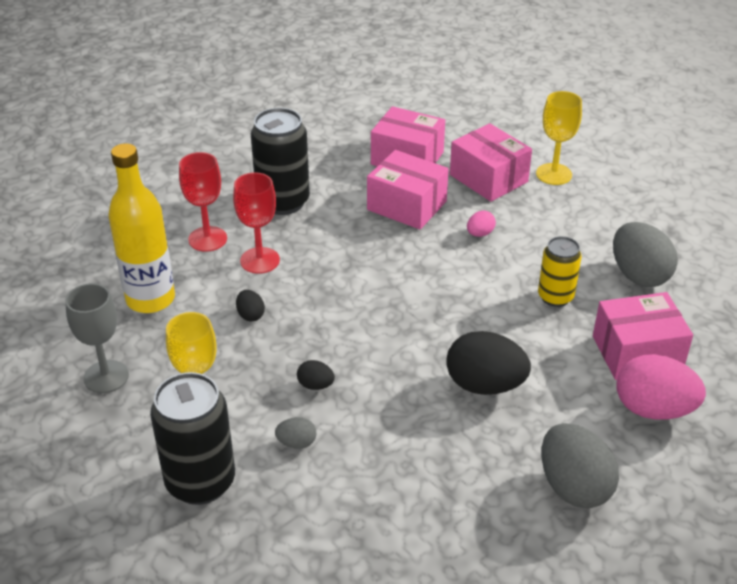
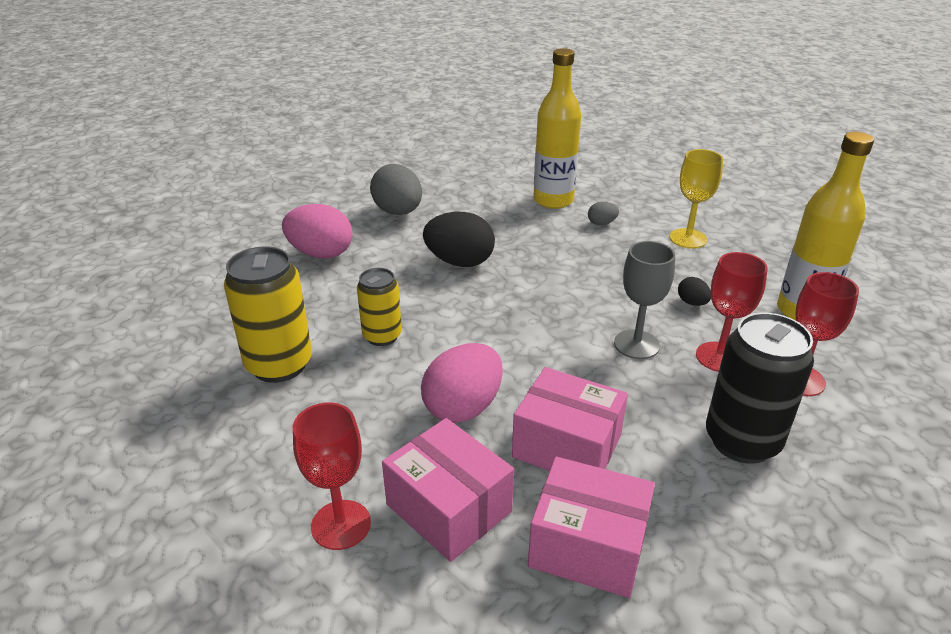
camera: 175 degrees right, 5 degrees down
grey goblet [65,283,129,393] -> grey goblet moved to [614,241,675,359]
black can [150,372,235,505] -> none
black egg [297,360,335,390] -> none
pink egg [467,211,496,237] -> pink egg [421,343,503,423], size x2.13
yellow goblet [536,91,582,185] -> red goblet [293,402,371,550]
pink box [593,292,693,380] -> none
grey egg [613,222,678,287] -> yellow can [224,246,312,383]
none -> yellow bottle [533,48,581,209]

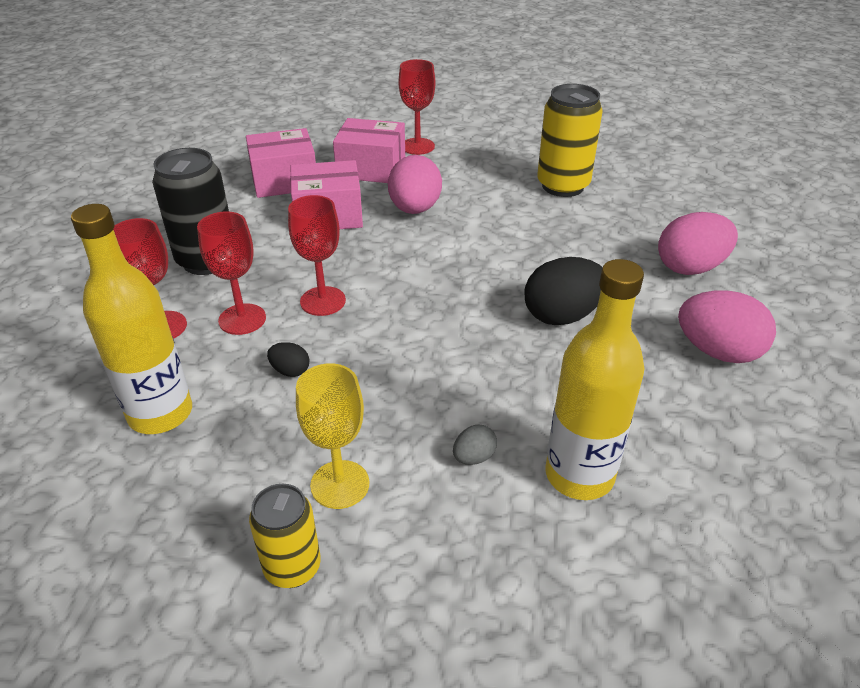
camera: 145 degrees right, 5 degrees up
yellow can [357,268,402,346] -> yellow can moved to [249,484,321,588]
grey egg [370,164,422,215] -> pink egg [678,290,776,363]
grey goblet [614,241,675,359] -> red goblet [288,195,346,316]

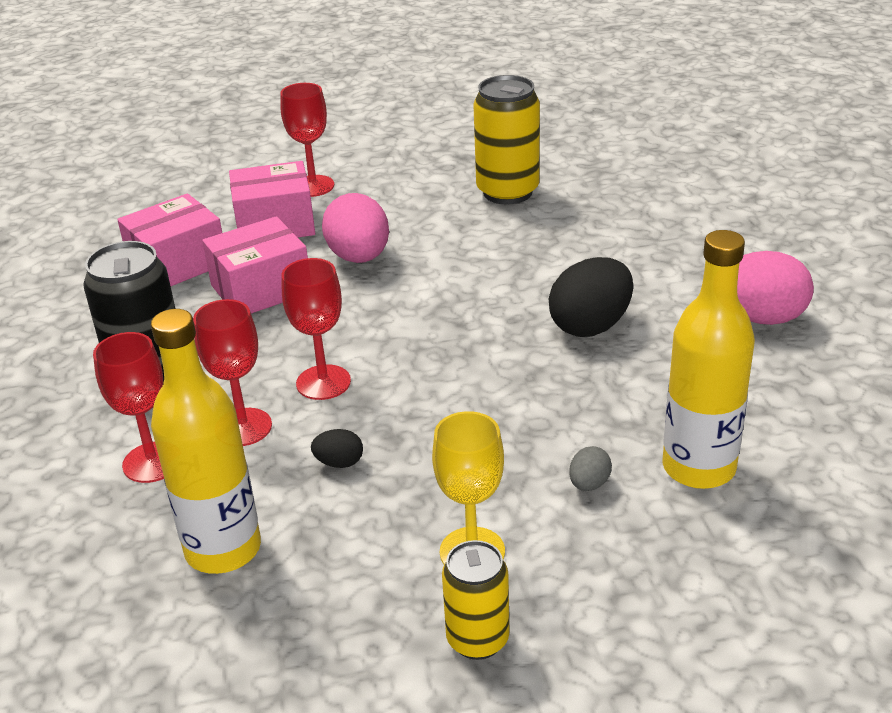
camera: 20 degrees left, 5 degrees down
pink egg [658,212,738,275] -> none

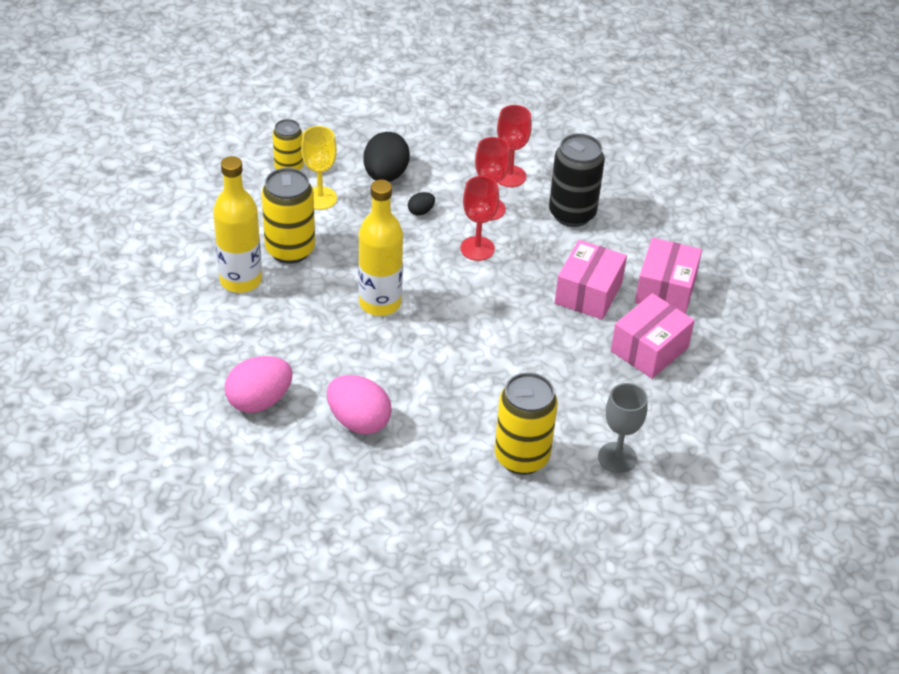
camera: 140 degrees right, 10 degrees up
yellow bottle [151,309,261,574] -> yellow bottle moved to [358,179,403,316]
red goblet [280,83,334,197] -> none
pink egg [322,193,389,263] -> pink egg moved to [327,375,392,434]
black egg [549,257,633,337] -> black egg moved to [363,132,410,182]
grey egg [569,446,612,491] -> yellow can [262,168,315,264]
none -> grey goblet [598,383,648,473]

